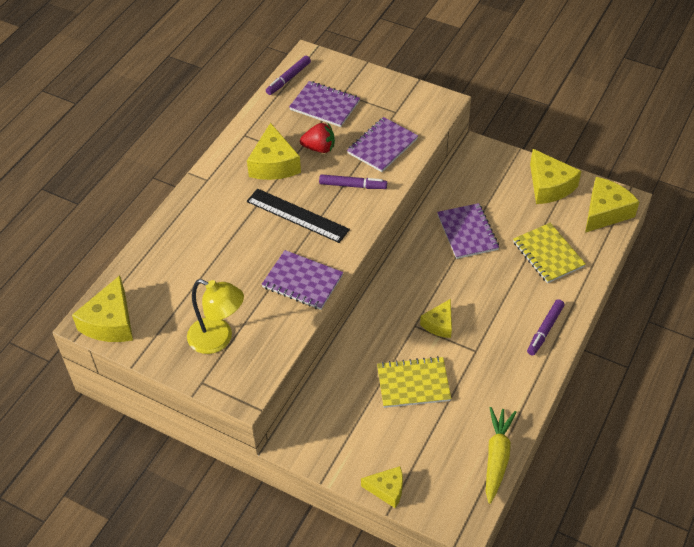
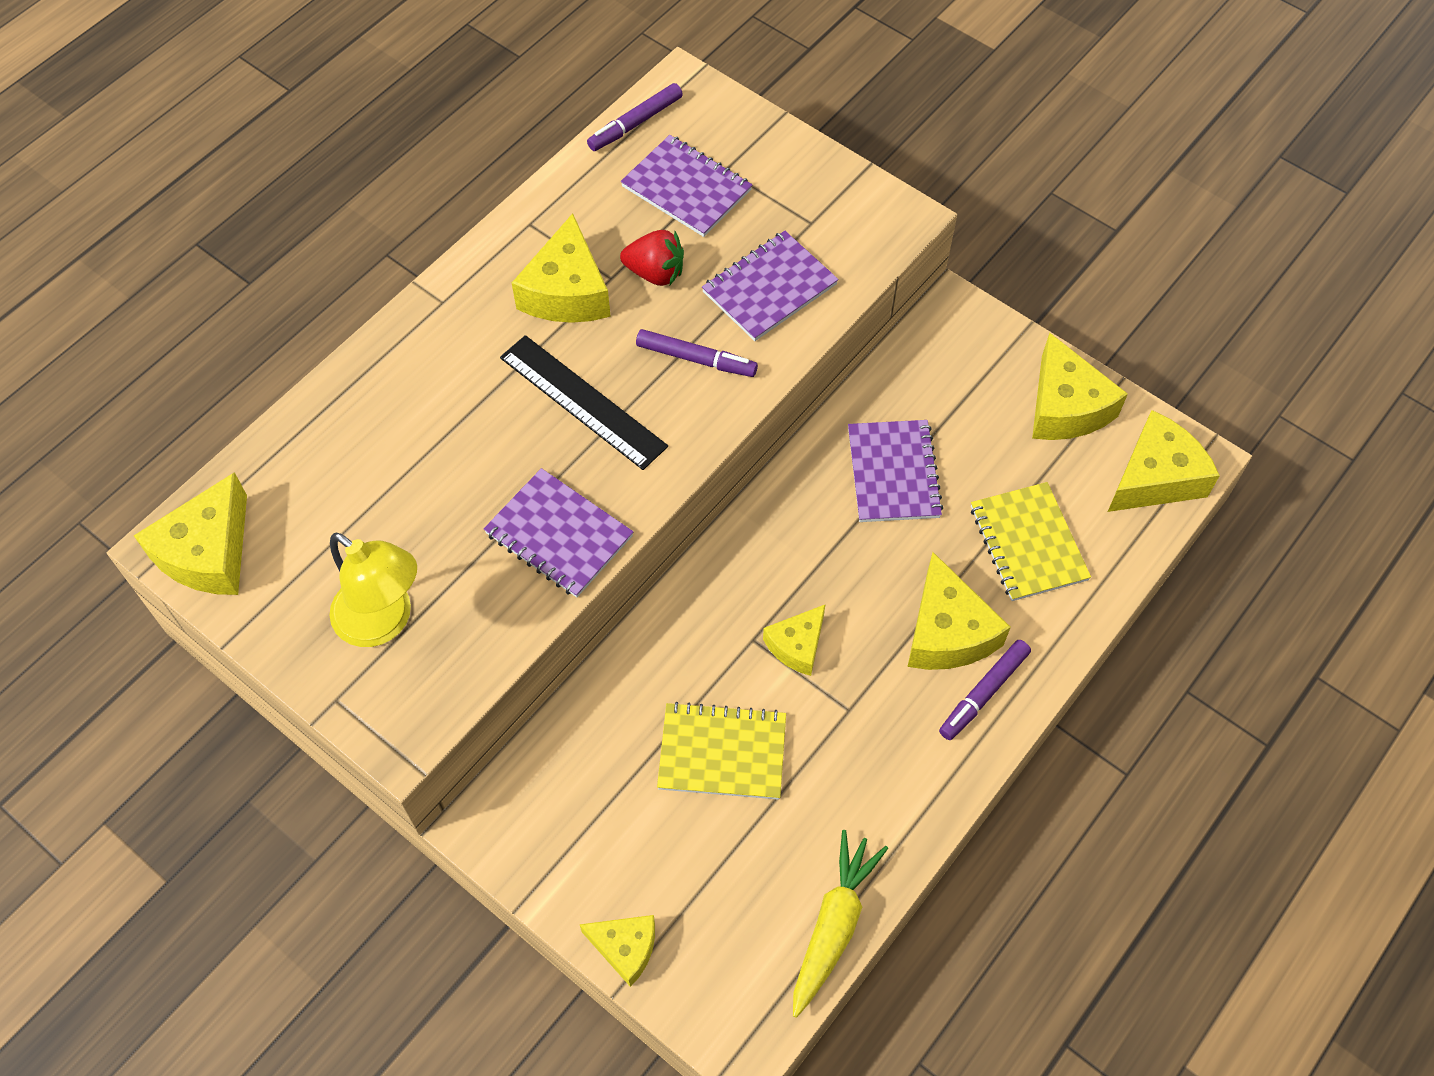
camera: 10 degrees right, 10 degrees up
none -> yellow cheese [907,552,1011,670]

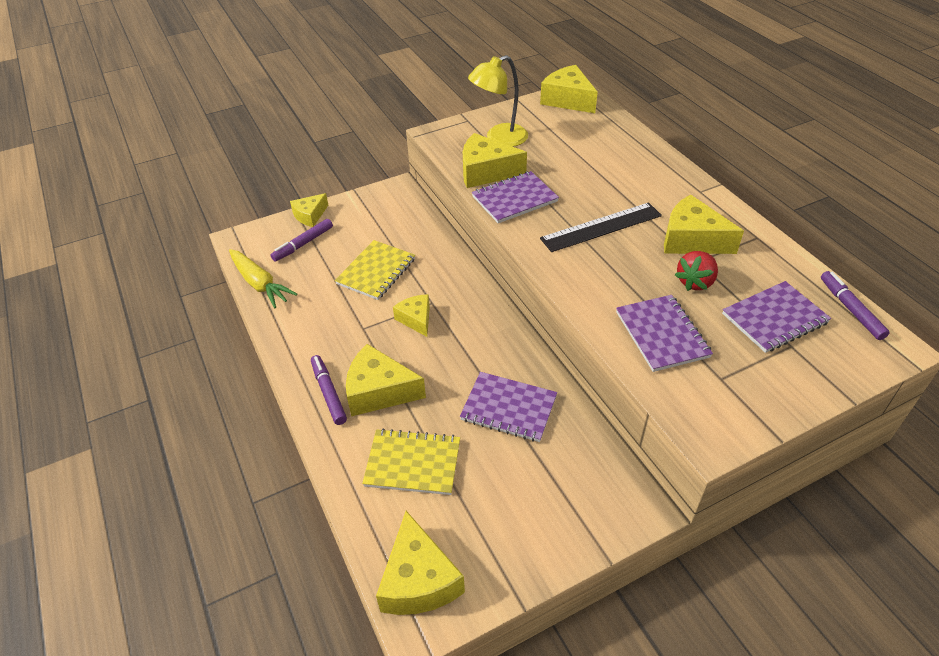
camera: 115 degrees right, 15 degrees down
purple marker [636,329,758,377] -> purple marker moved to [271,219,333,261]
yellow cheese [1032,333,1128,440] -> yellow cheese moved to [463,133,527,188]

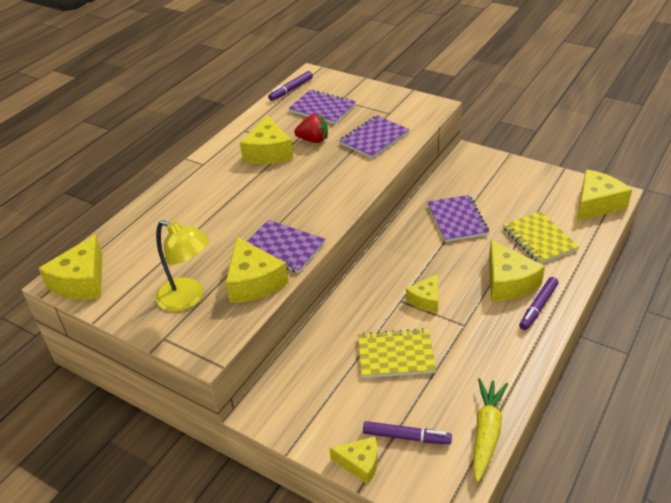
camera: 120 degrees left, 5 degrees down
black ruler [540,202,662,252] -> none

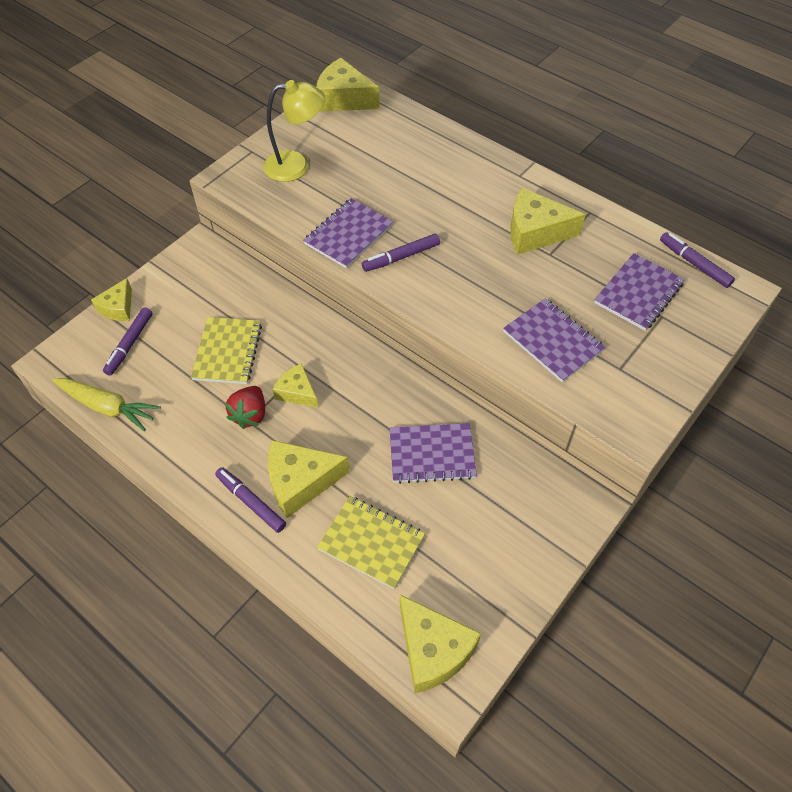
camera: 95 degrees right, 15 degrees up
yellow lamp [156,220,209,312] -> yellow lamp turned 135 degrees counterclockwise [263,80,325,182]
yellow cheese [226,237,288,303] -> none
red strawberry [294,114,328,143] -> red strawberry moved to [225,386,265,429]
yellow notebook [503,211,579,264] -> yellow notebook turned 45 degrees clockwise [317,496,425,589]
none -> purple marker [362,234,440,272]

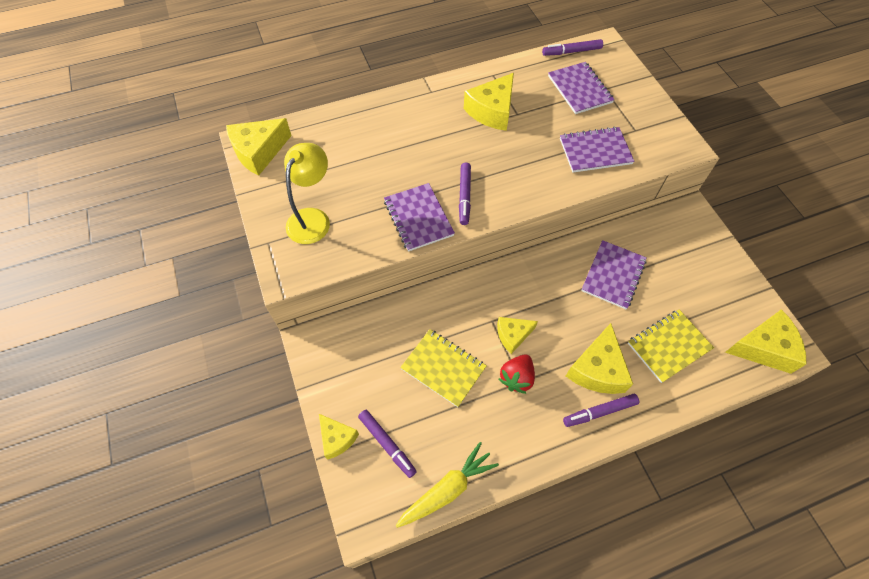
camera: 60 degrees left, 5 degrees up
red strawberry [225,386,265,429] -> red strawberry turned 75 degrees clockwise [499,354,535,394]

